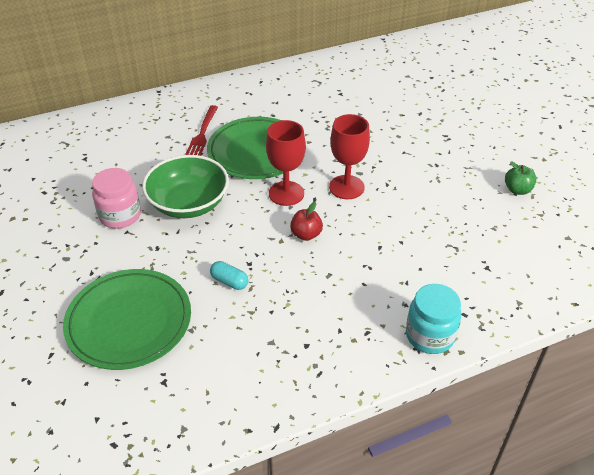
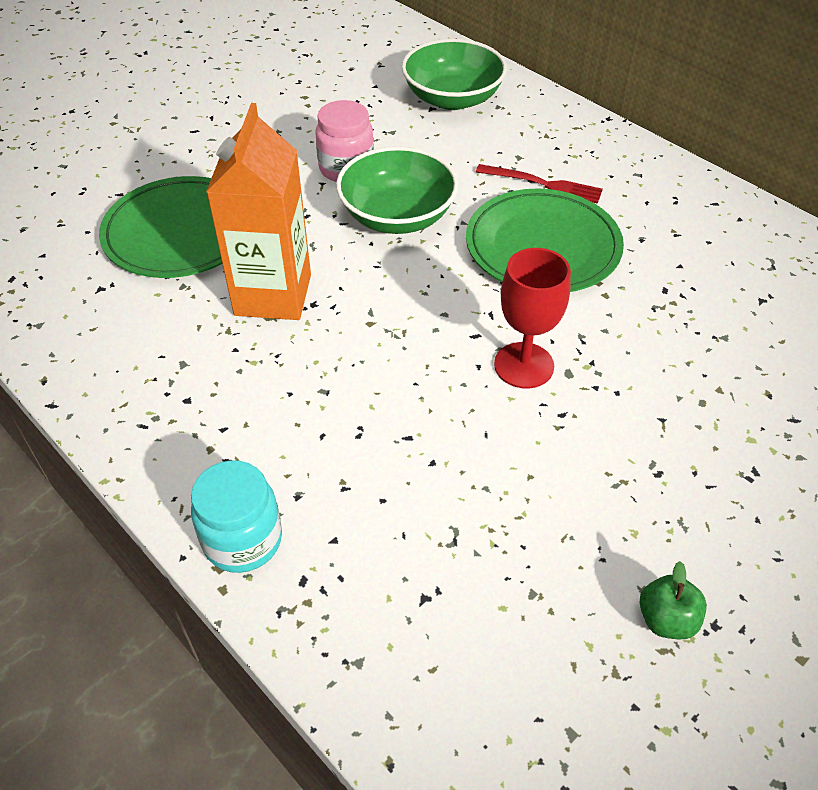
camera: 70 degrees right, 5 degrees up
red fork [185,105,218,156] -> red fork turned 150 degrees counterclockwise [476,164,603,204]
turquoise capsule [210,261,248,290] -> orange carton [206,103,311,320]
red goblet [266,120,306,206] -> none
red apple [290,202,323,241] -> none
none -> green bowl [402,39,507,110]

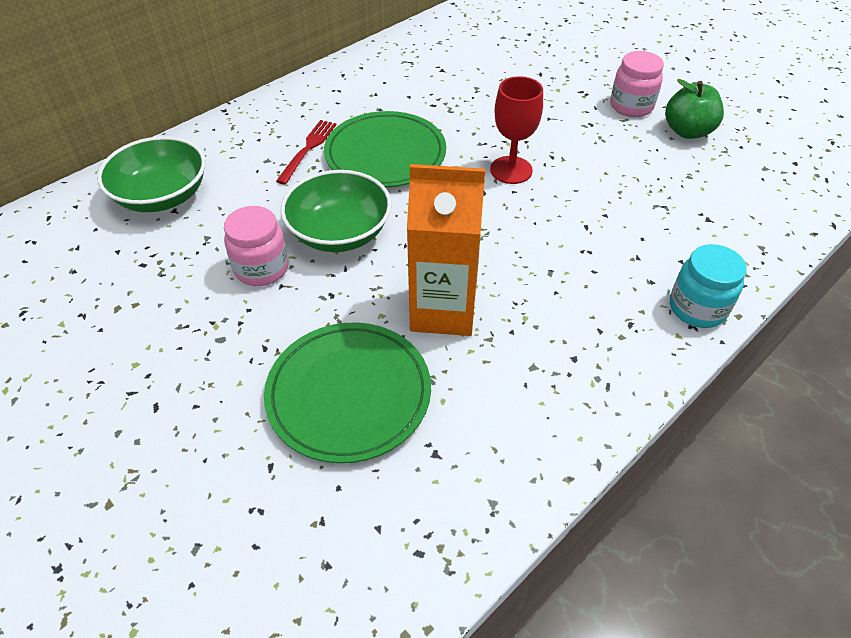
camera: 90 degrees left, 0 degrees up
green apple [640,561,707,639] -> green apple [665,79,724,139], size x1.59
none -> pink jar [610,51,664,117]

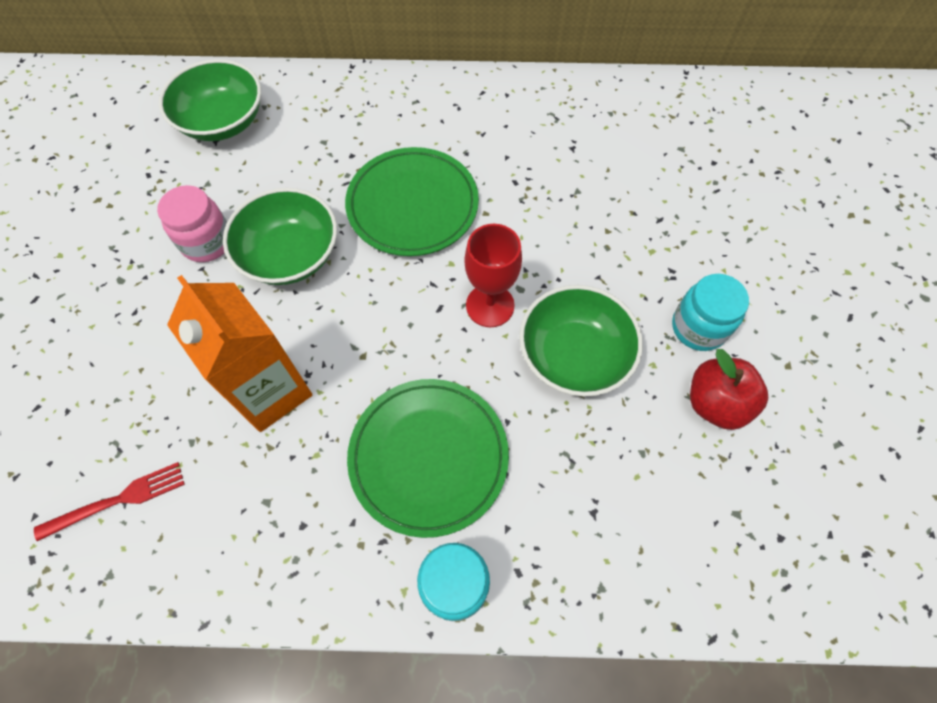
camera: 45 degrees right, 15 degrees up
green plate [264,323,431,463] -> green plate moved to [347,379,509,538]
red fork [276,120,336,185] -> red fork moved to [34,462,185,541]
pink jar [610,51,664,117] -> turquoise jar [672,274,749,351]
green apple [665,79,724,139] -> red apple [690,349,768,430]
none -> green bowl [519,285,643,397]

